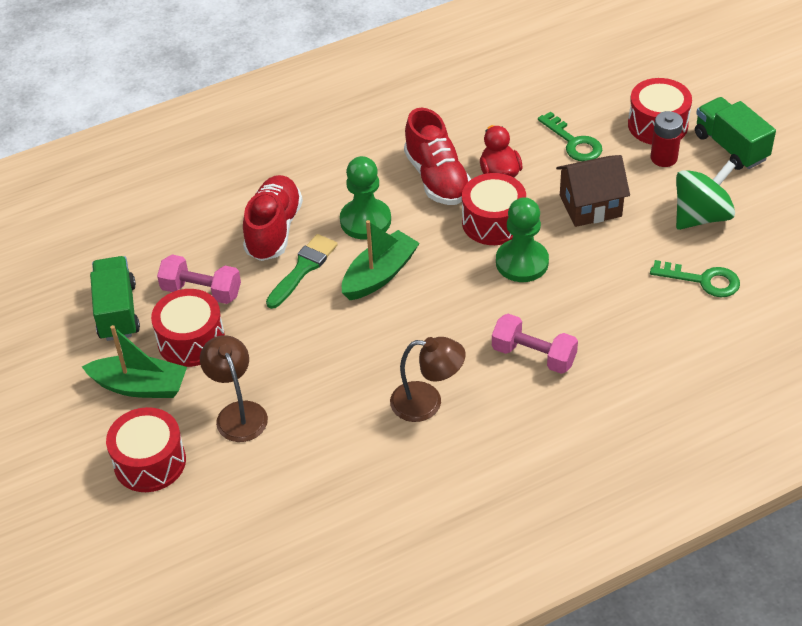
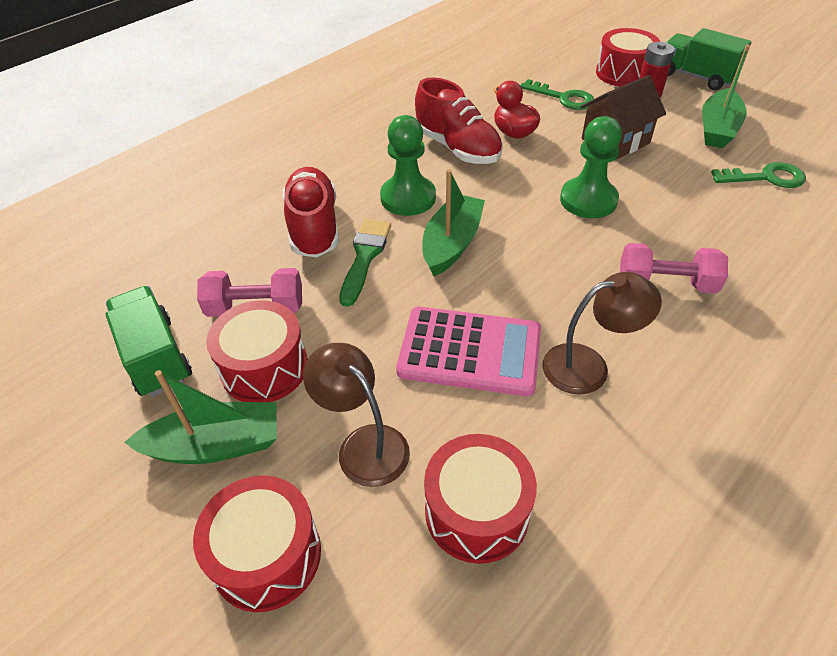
camera: 20 degrees left, 0 degrees up
red drum [462,173,526,245] -> red drum moved to [424,434,537,564]
green spinning top [676,161,736,230] -> green boat [702,45,750,148]
none -> pink calculator [396,307,541,396]

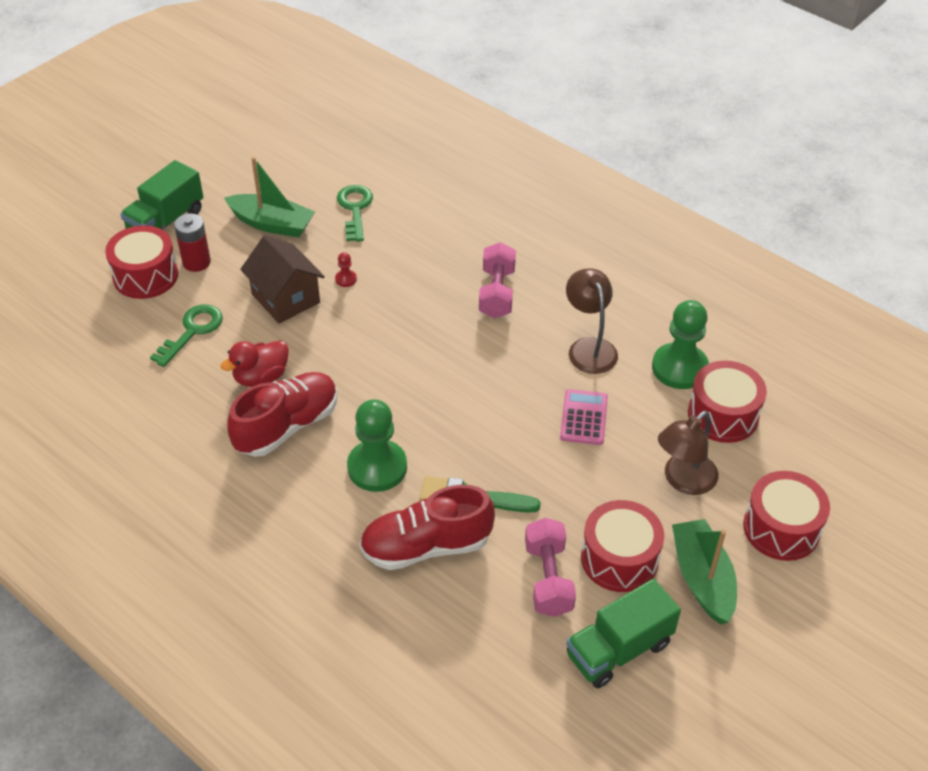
camera: 95 degrees left, 0 degrees up
pink calculator [396,307,541,396] -> pink calculator [560,389,608,445], size x0.58
green boat [422,169,485,276] -> none
green pawn [560,116,622,218] -> green pawn moved to [652,300,709,389]
none -> red pawn [335,252,357,287]

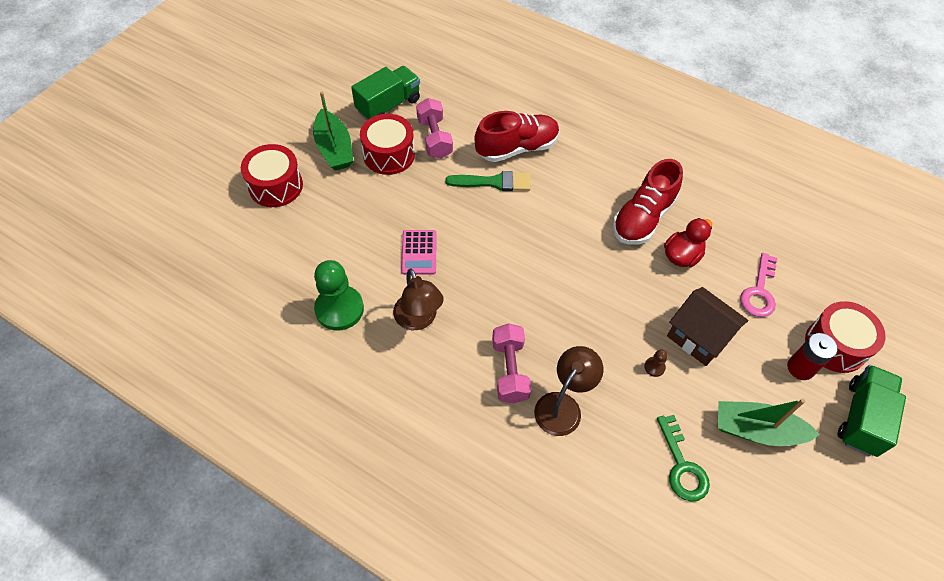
camera: 170 degrees right, 10 degrees up
green key [150,304,223,367] -> pink key [740,253,777,317]
red pawn [335,252,357,287] -> brown pawn [644,349,668,377]
green pawn [347,399,407,492] -> none
brown lamp [658,411,718,495] -> brown lamp moved to [534,346,603,436]
red drum [688,361,767,443] -> none

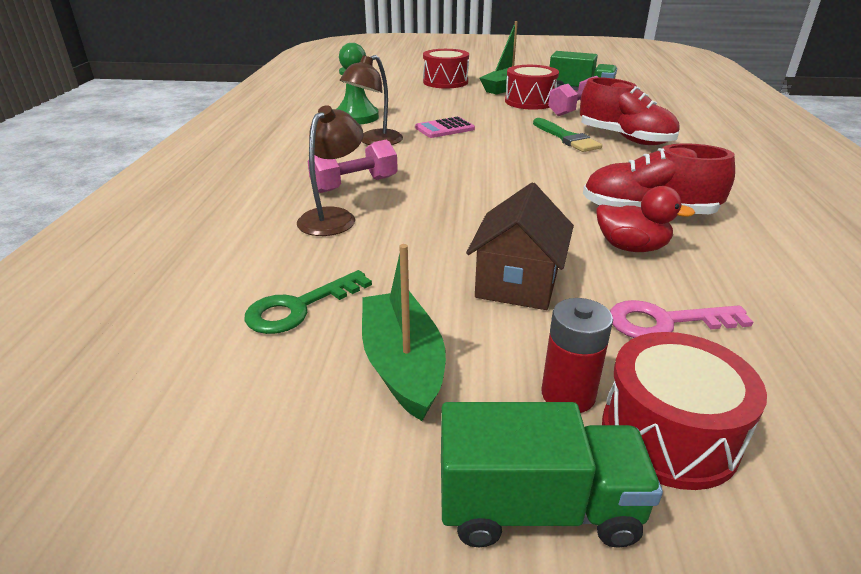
camera: 65 degrees right, 25 degrees down
brown lamp [534,346,603,436] -> brown lamp turned 75 degrees counterclockwise [297,105,364,236]
brown pawn [644,349,668,377] -> none

